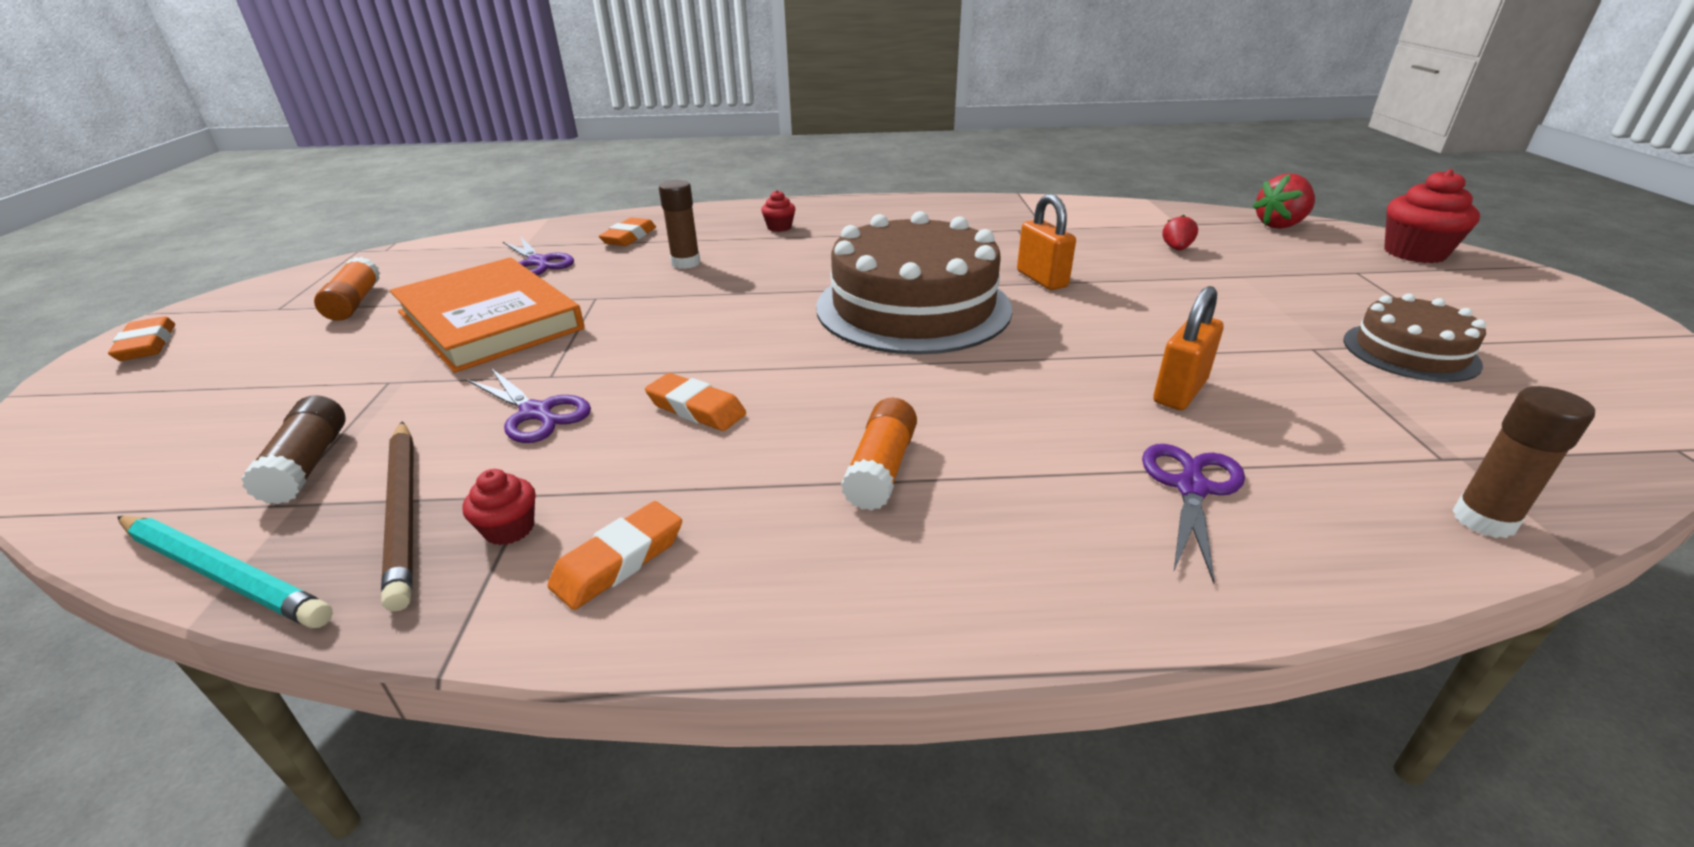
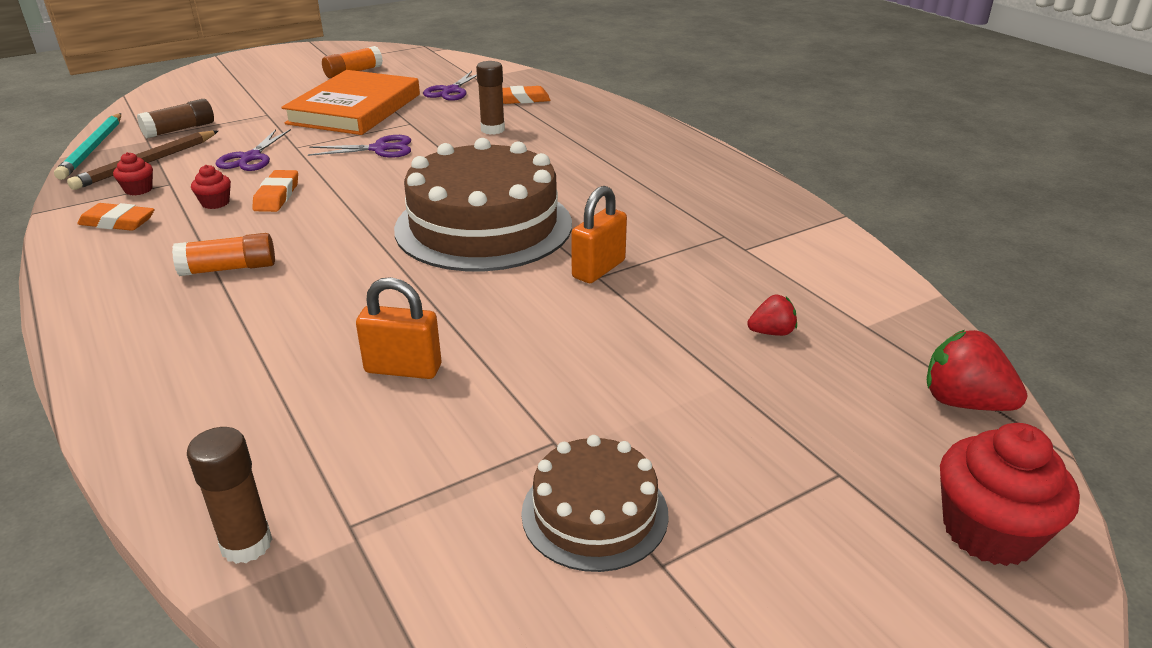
camera: 60 degrees right, 0 degrees up
orange eraser [108,316,175,361] -> none
red cupcake [761,190,795,232] -> red cupcake moved to [191,165,231,209]
purple scissors [1142,444,1245,583] -> purple scissors moved to [308,135,411,158]

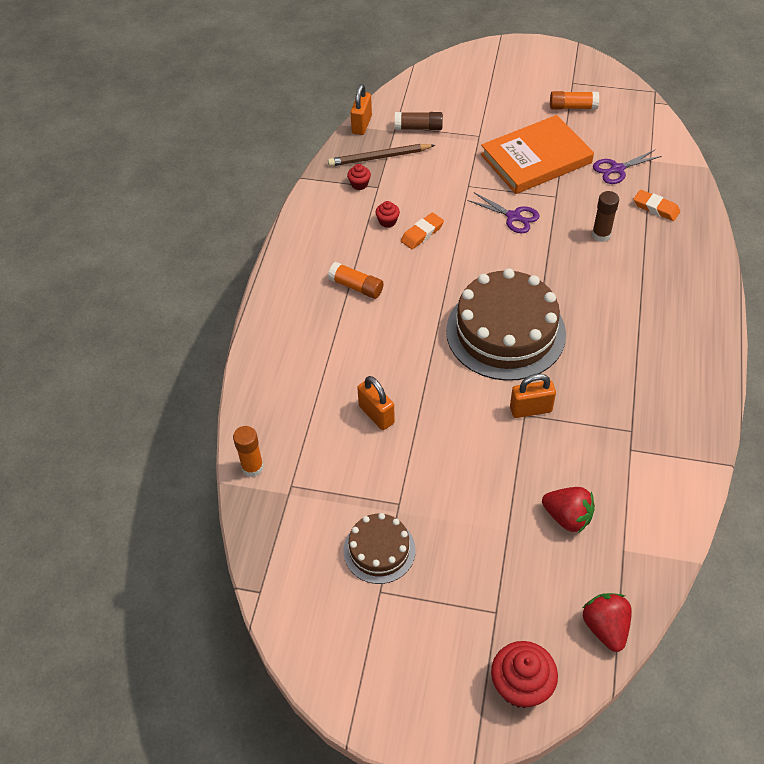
camera: 45 degrees right, 20 degrees up
turquoise pencil [54,113,121,180] -> orange padlock [350,84,372,135]
orange eraser [77,203,155,231] -> none
brown glue stick [187,427,273,564] -> orange glue stick [233,426,264,477]
purple scissors [216,129,291,171] -> none
red strawberry [747,295,797,336] -> red strawberry [542,487,595,533], size x1.71

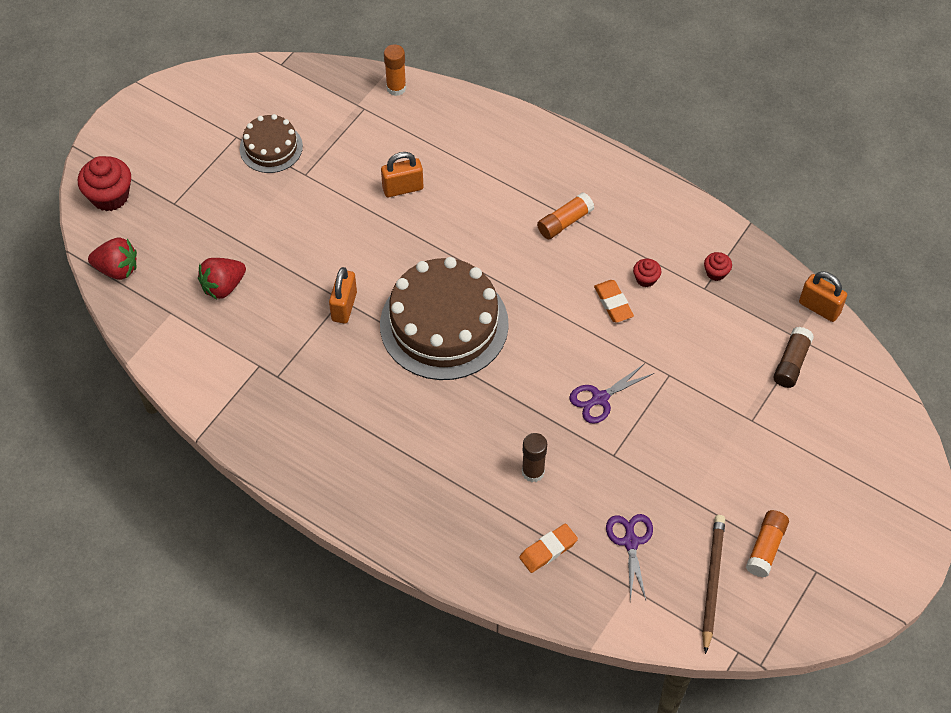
camera: 110 degrees right, 5 degrees up
brown pencil [328,144,435,167] -> brown pencil moved to [702,515,725,654]
orange book [481,115,594,194] -> none

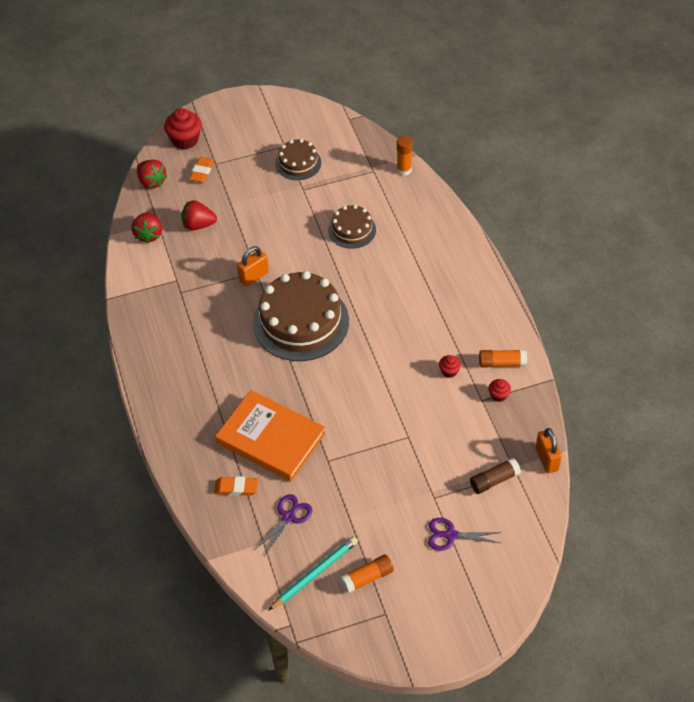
camera: 40 degrees right, 5 degrees down
orange padlock [381,152,423,197] -> brown cake [328,205,376,249]
brown glue stick [522,433,547,482] -> orange book [215,390,325,481]
orange glue stick [537,192,594,239] -> orange glue stick moved to [479,349,527,368]
purple scissors [569,364,654,424] -> purple scissors moved to [428,518,502,551]
orange eraser [594,280,634,323] -> orange eraser moved to [189,157,214,183]
brown pencil [702,515,725,654] -> turquoise pencil [268,536,358,611]
none -> red strawberry [131,212,162,244]

